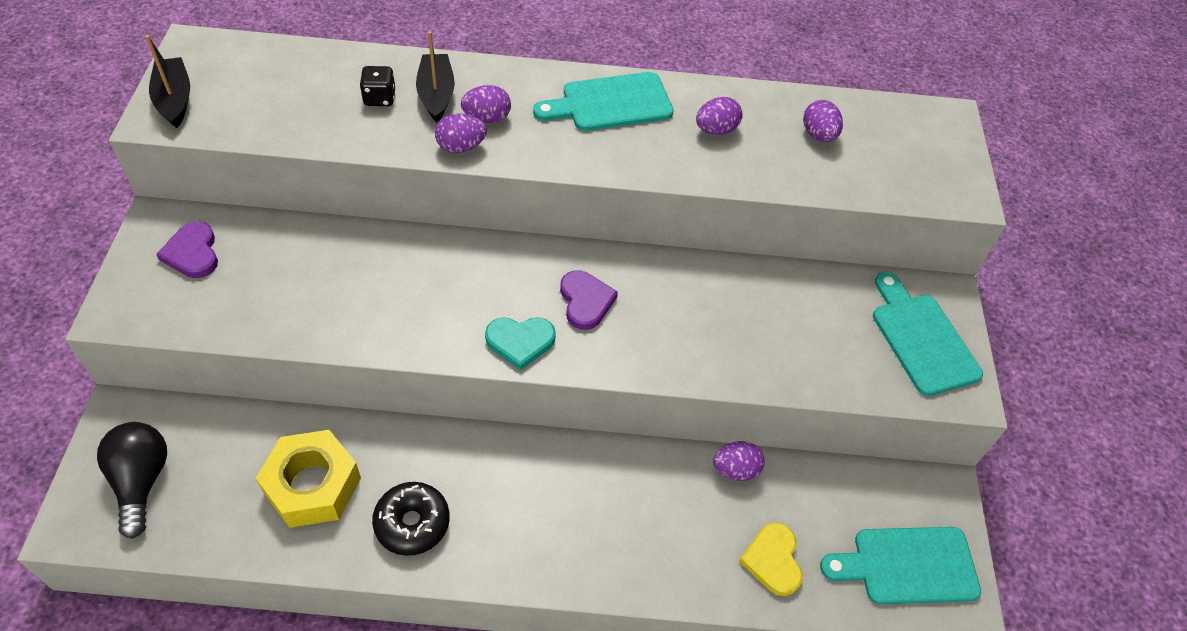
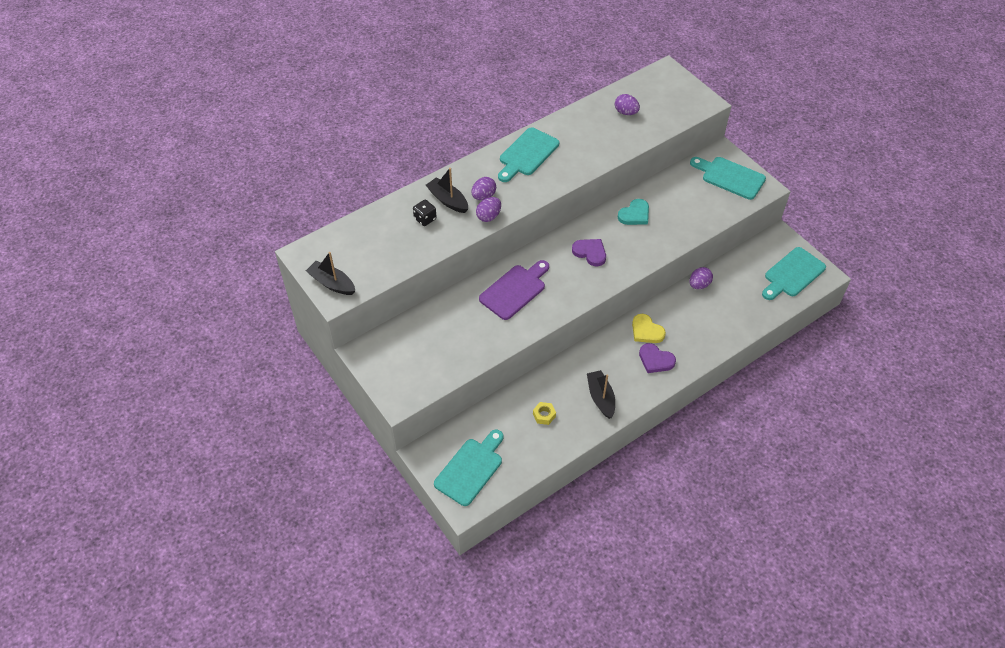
camera: 35 degrees left, 0 degrees up
black light bulb [97,422,167,539] -> turquoise cutting board [434,430,503,506]
purple heart [156,221,218,278] -> purple heart moved to [639,343,676,373]
yellow nut [256,430,361,528] -> yellow nut [533,402,556,425], size x0.44
black donut [372,482,450,556] -> black boat [587,370,615,419]
turquoise heart [485,317,556,371] -> turquoise heart moved to [618,199,649,225]
purple egg [696,97,742,135] -> none
yellow heart [739,522,803,596] -> yellow heart moved to [632,314,666,343]
none -> purple cutting board [479,260,549,320]

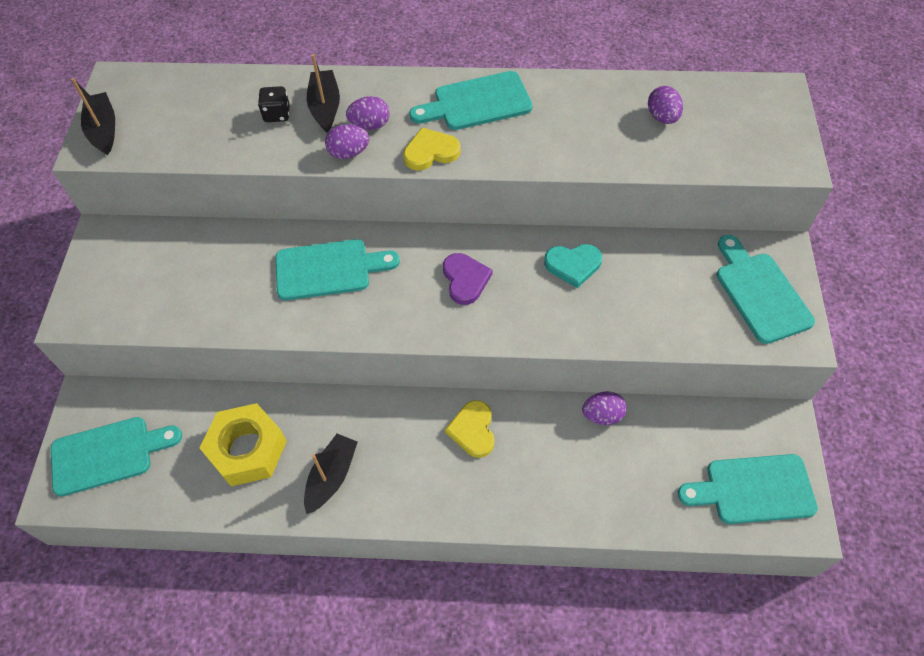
camera: 40 degrees right, 5 degrees up
purple cutting board [479,260,549,320] -> turquoise cutting board [275,239,400,300]
yellow nut [533,402,556,425] -> yellow nut [199,403,287,486], size x2.29
purple heart [639,343,676,373] -> none
none -> yellow heart [403,128,461,171]

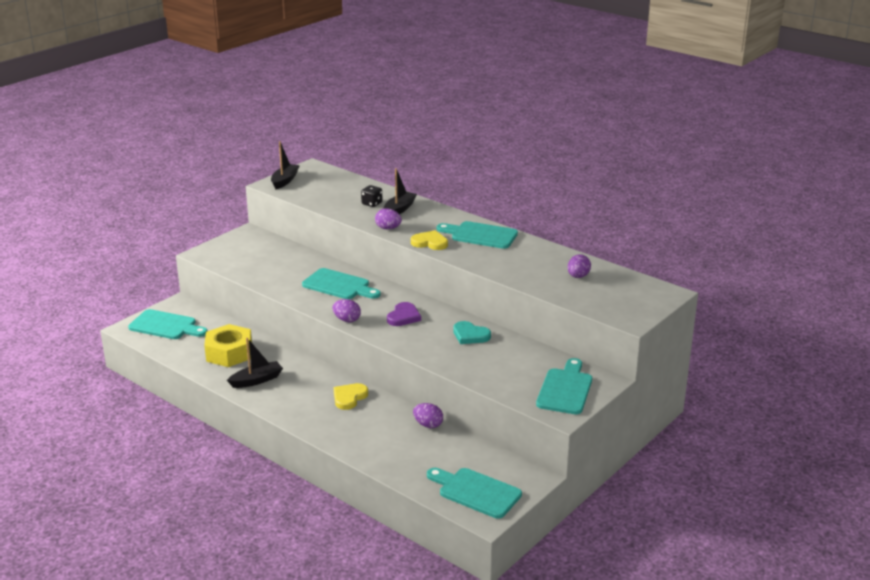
camera: 35 degrees right, 30 degrees down
purple egg [346,96,390,130] -> purple egg moved to [332,299,361,322]

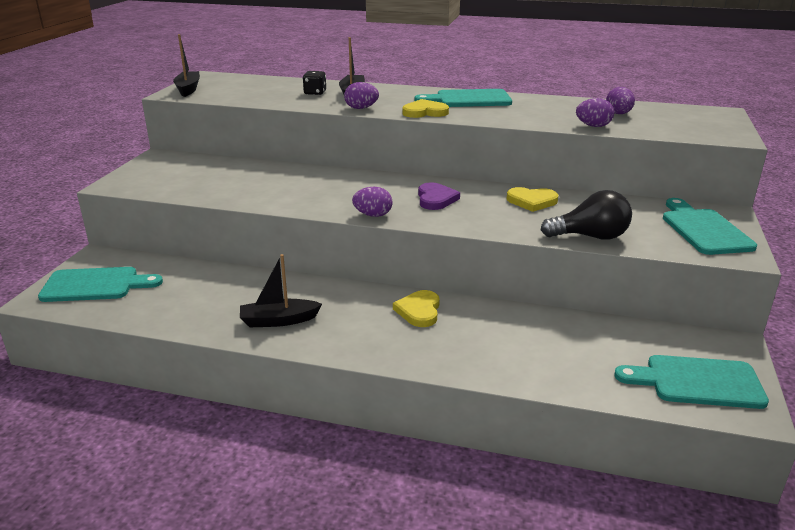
camera: 25 degrees left, 0 degrees up
yellow nut [204,324,252,367] -> none
black boat [227,338,283,388] -> black boat turned 135 degrees counterclockwise [240,254,322,327]
turquoise cutting board [302,268,381,299] -> none
purple egg [413,403,443,428] -> purple egg moved to [576,98,614,127]
turquoise heart [453,321,491,344] -> yellow heart [507,187,559,212]
none -> black light bulb [541,190,632,240]

